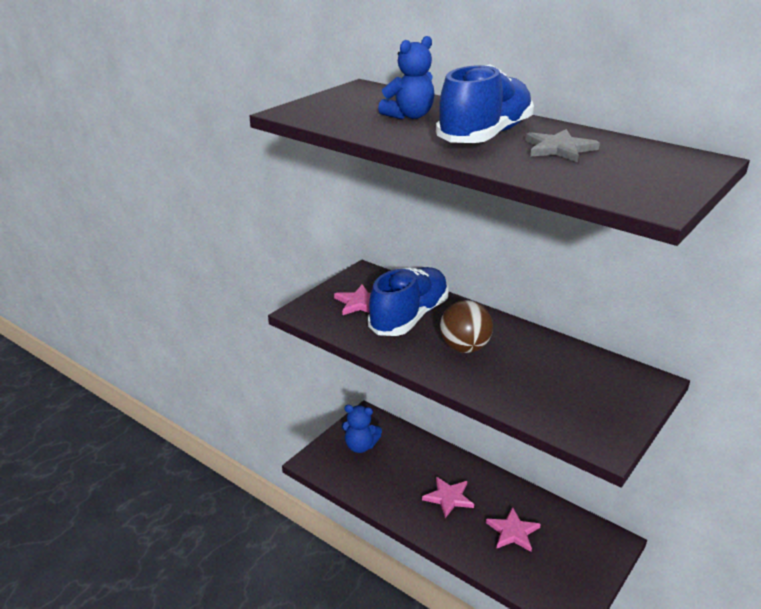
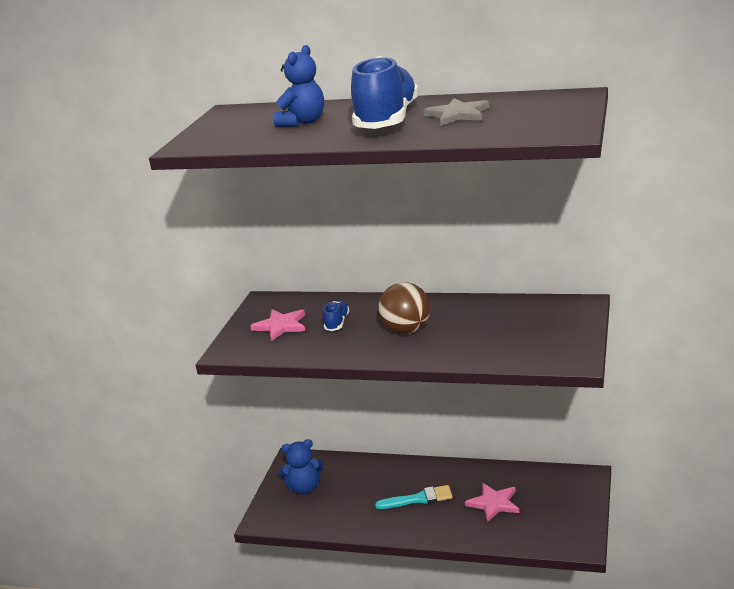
camera: 20 degrees left, 5 degrees down
blue shoe [368,267,449,336] -> blue shoe [323,300,350,331], size x0.43
pink star [422,477,474,518] -> turquoise brush [375,485,453,509]

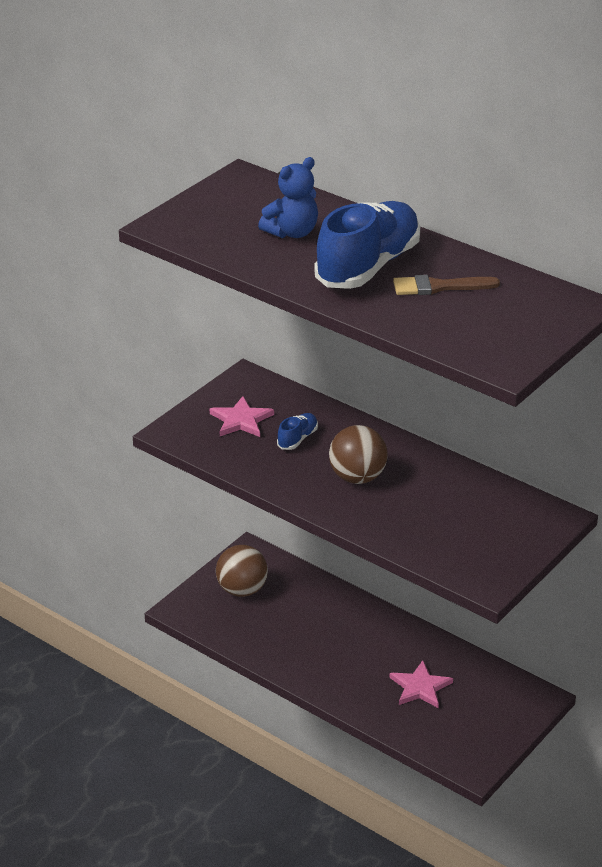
camera: 20 degrees right, 10 degrees up
blue teddy bear [278,439,323,495] -> brown ball [216,545,268,597]
turquoise brush [375,485,453,509] -> none
grey star [424,98,490,126] -> brown brush [393,275,500,295]

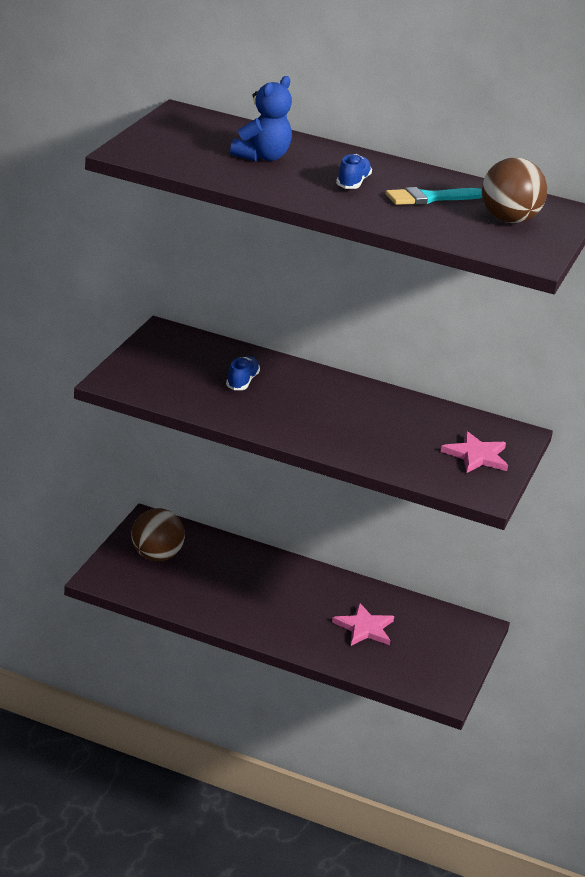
camera: 20 degrees left, 5 degrees down
pink star [210,396,274,437] -> pink star moved to [441,431,508,473]
blue shoe [315,201,420,289] -> blue shoe [336,154,372,189], size x0.43
brown ball [329,425,388,484] -> brown ball moved to [482,158,547,223]
brown brush [393,275,500,295] -> turquoise brush [385,187,482,205]

